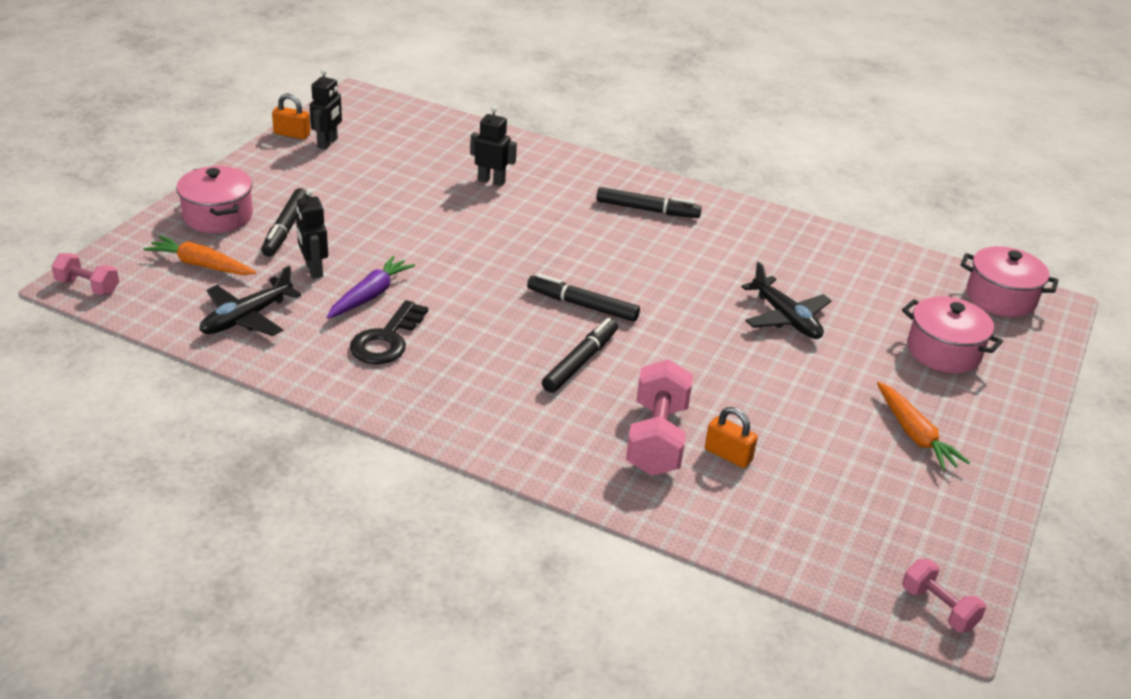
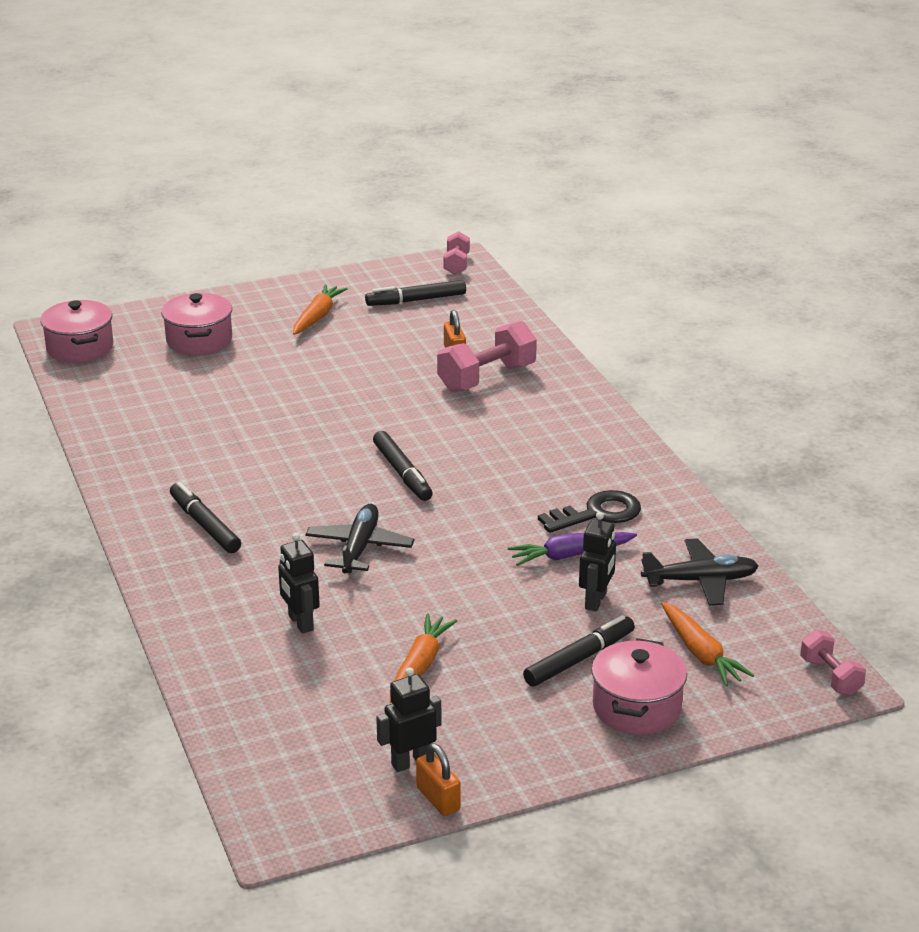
camera: 135 degrees left, 5 degrees down
black marker [542,318,618,393] -> black marker moved to [365,280,466,306]
black plane [741,262,832,339] -> black plane moved to [305,504,415,573]
none -> orange carrot [390,613,457,703]

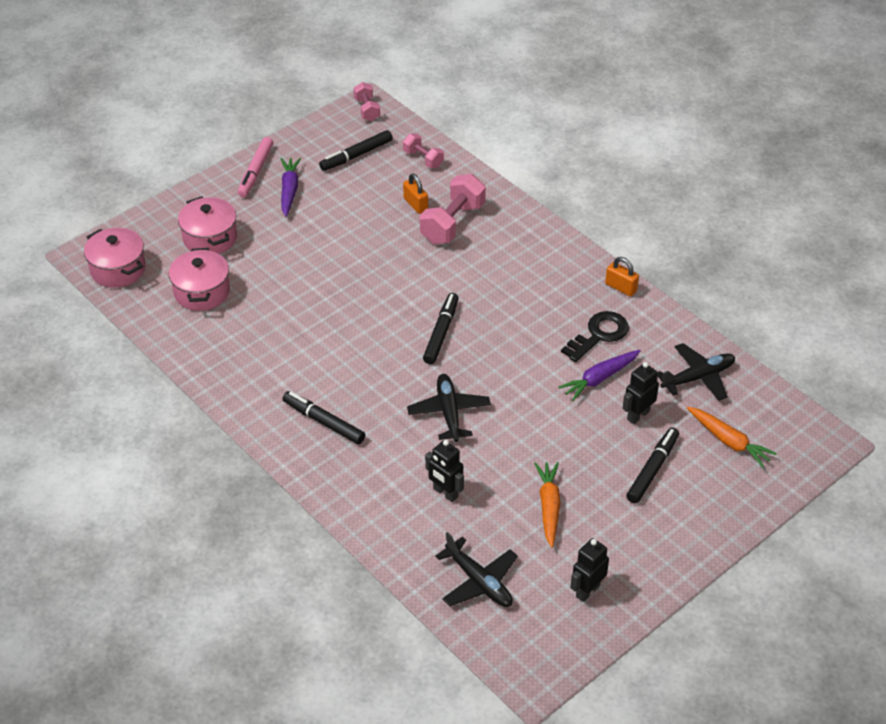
camera: 20 degrees left, 15 degrees up
orange carrot [293,284,348,335] -> purple carrot [281,158,301,217]
black marker [373,431,433,501] -> black marker turned 120 degrees counterclockwise [423,293,459,364]
orange padlock [416,743,461,816] -> orange padlock moved to [605,257,639,296]
black robot [579,512,616,611] -> black robot turned 135 degrees counterclockwise [622,362,659,424]
pink pot [591,638,687,734] -> pink pot moved to [169,248,230,311]
pink dumbbell [800,630,866,695] -> pink dumbbell moved to [403,134,444,168]
none -> pink marker [238,137,273,197]
none -> black plane [435,532,518,607]

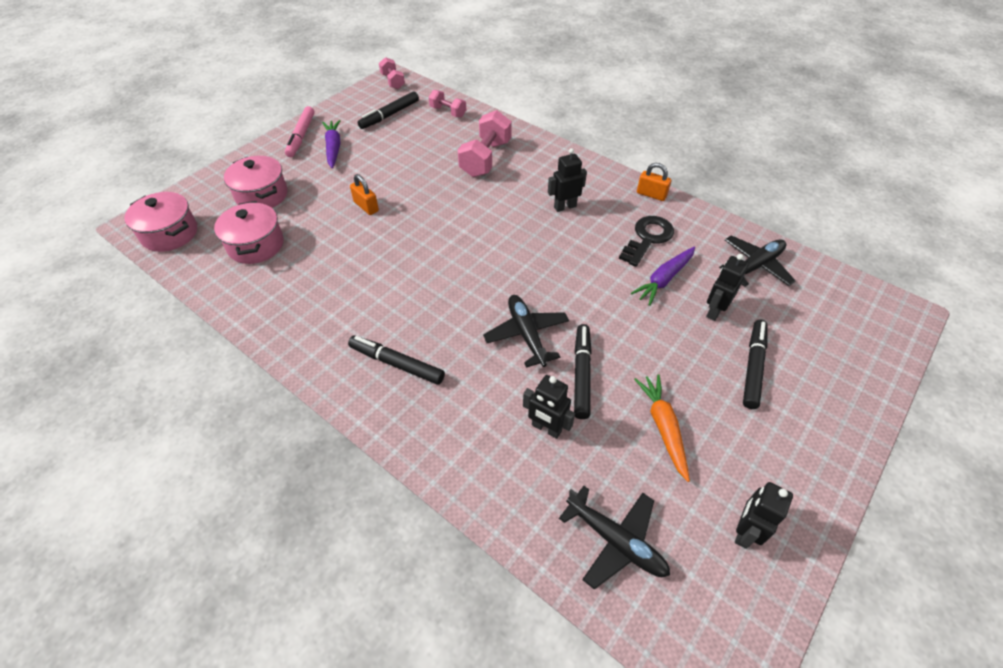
camera: 10 degrees left, 5 degrees up
orange padlock [403,173,428,214] -> orange padlock moved to [350,174,379,215]
black marker [423,293,459,364] -> black marker moved to [574,324,592,419]
orange carrot [687,407,777,468] -> none
none -> black robot [548,148,587,212]

